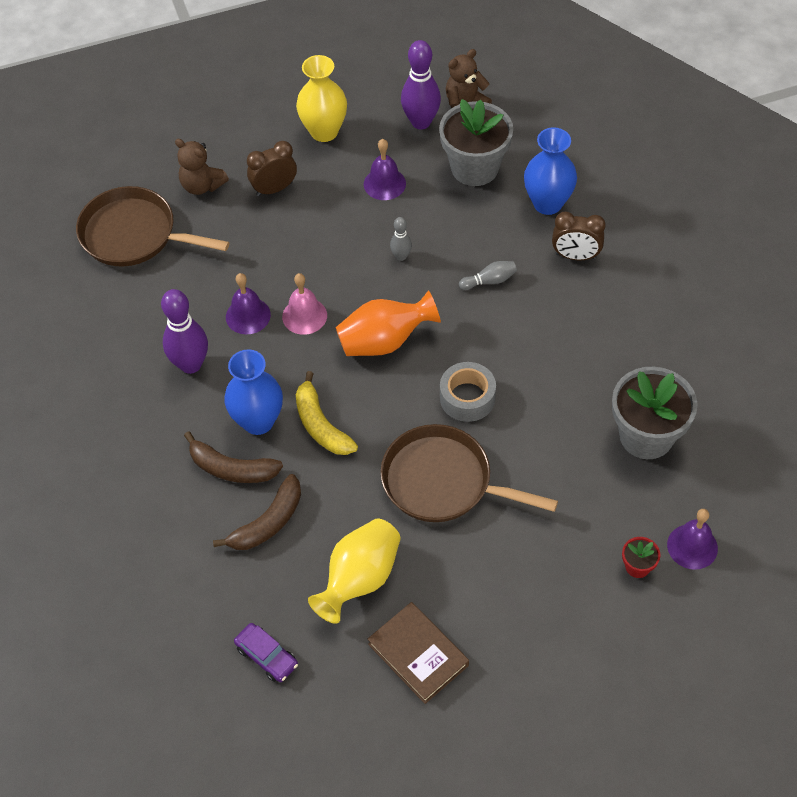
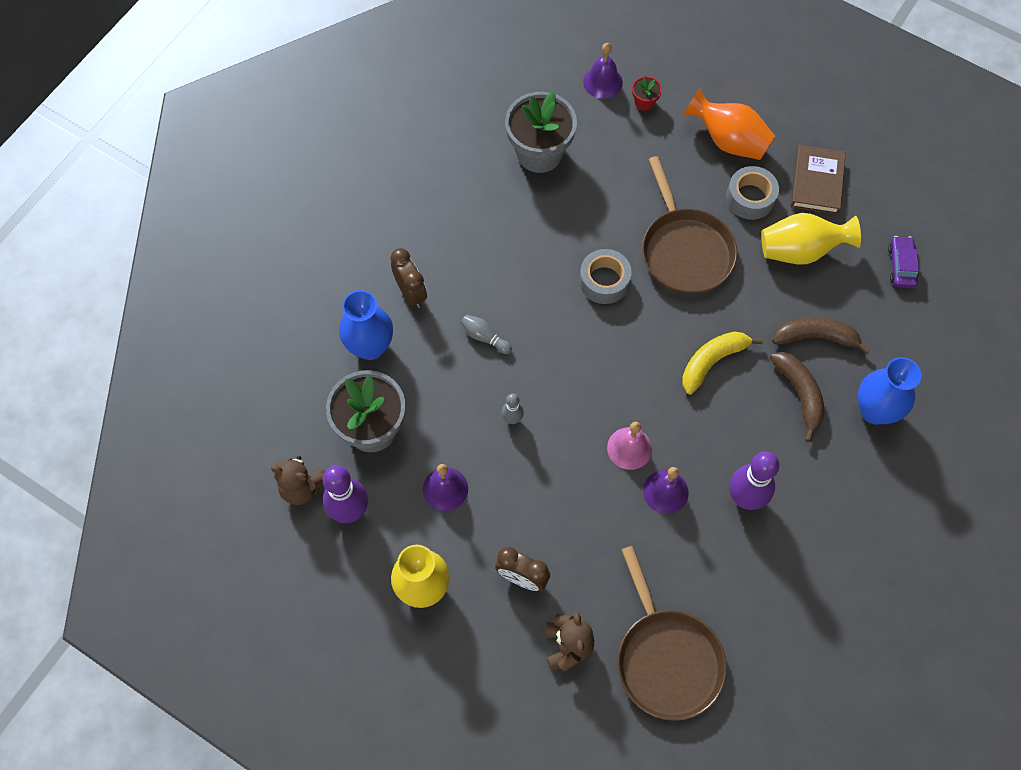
camera: 130 degrees left, 10 degrees up
blue vase [224,349,283,435] -> blue vase moved to [858,357,922,425]
yellow banana [296,371,358,455] -> yellow banana turned 150 degrees counterclockwise [682,332,763,394]
orange vase [336,290,441,356] -> orange vase moved to [684,88,775,160]
none -> grey tape [726,166,779,220]

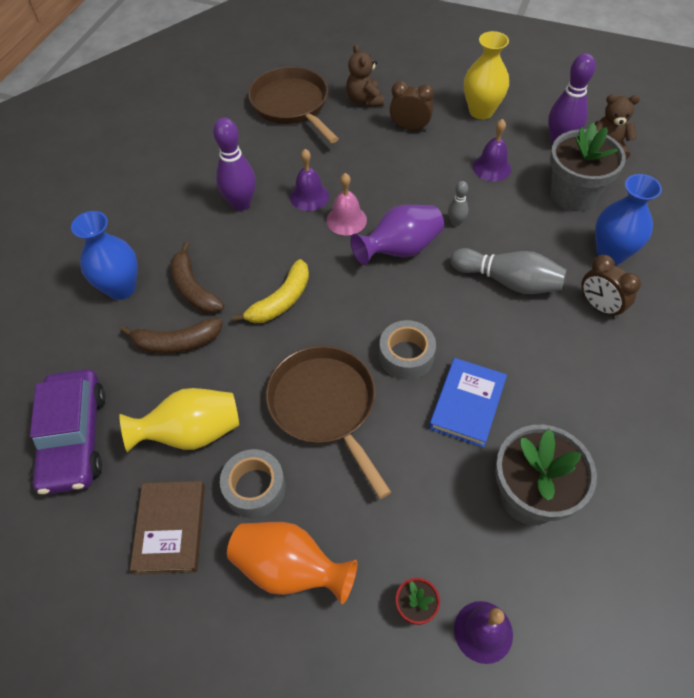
camera: 170 degrees right, 10 degrees down
grey bowling pin [461,314,512,354] -> grey bowling pin [450,248,567,294], size x1.94
purple car [888,236,919,288] -> purple car [30,369,106,495], size x1.99
none -> purple vase [350,205,444,265]
none -> blue book [429,358,507,448]

